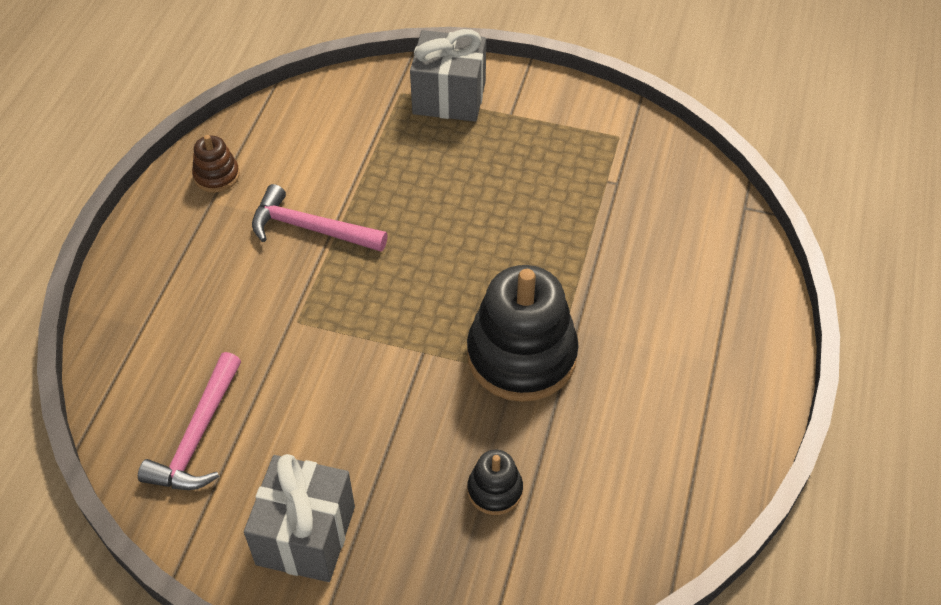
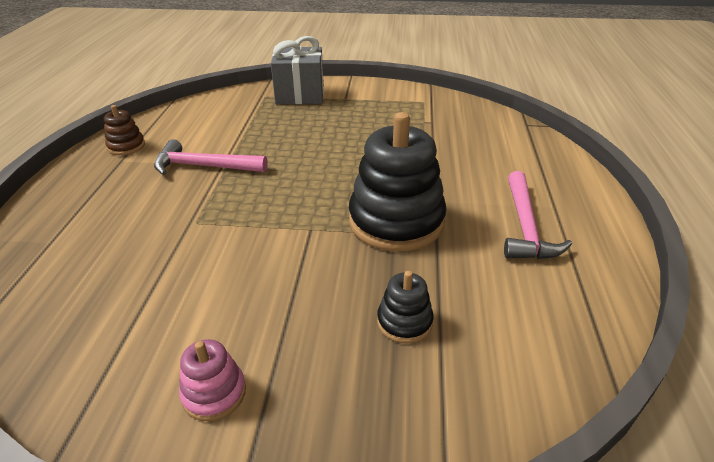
camera: 10 degrees left, 15 degrees down
pink hammer [138,352,241,490] -> pink hammer moved to [504,171,572,259]
grey gift [244,454,355,582] -> pink stacking toy [179,339,246,421]

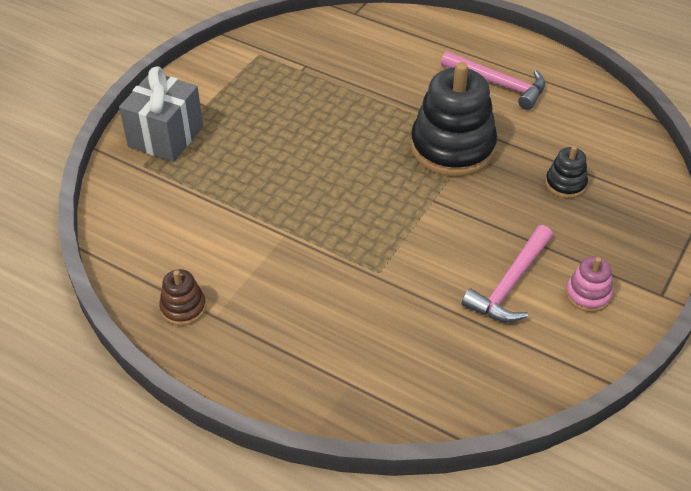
camera: 65 degrees left, 10 degrees up
pink hammer [154,139,268,175] -> pink hammer moved to [462,225,553,322]

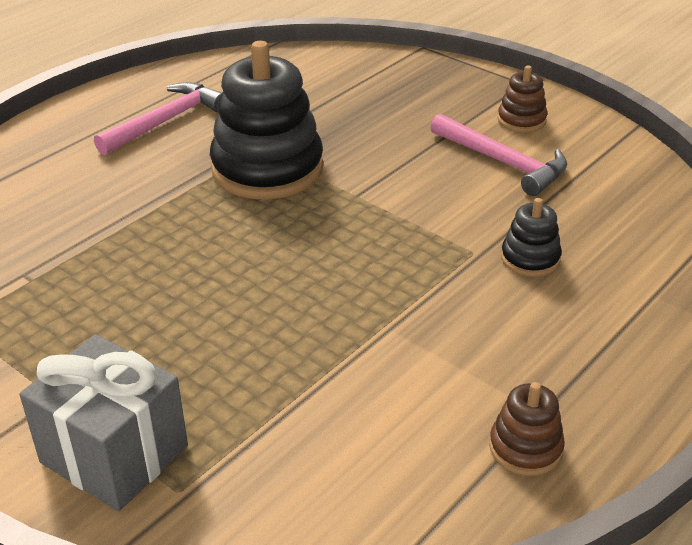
camera: 80 degrees left, 10 degrees down
black stacking toy [545,146,588,198] -> black stacking toy moved to [501,198,562,277]
pink stacking toy [565,256,613,312] -> brown stacking toy [498,65,548,132]

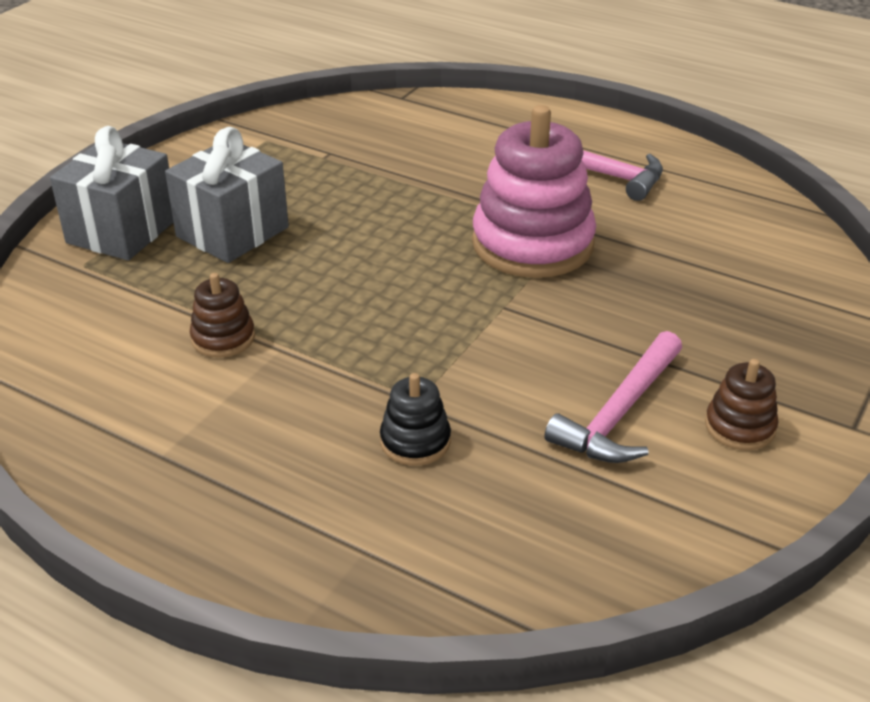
camera: 80 degrees right, 0 degrees up
black stacking toy [210,41,323,200] -> pink stacking toy [472,105,596,278]
brown stacking toy [489,382,565,476] -> brown stacking toy moved to [190,273,255,358]
none -> grey gift [165,127,289,263]

